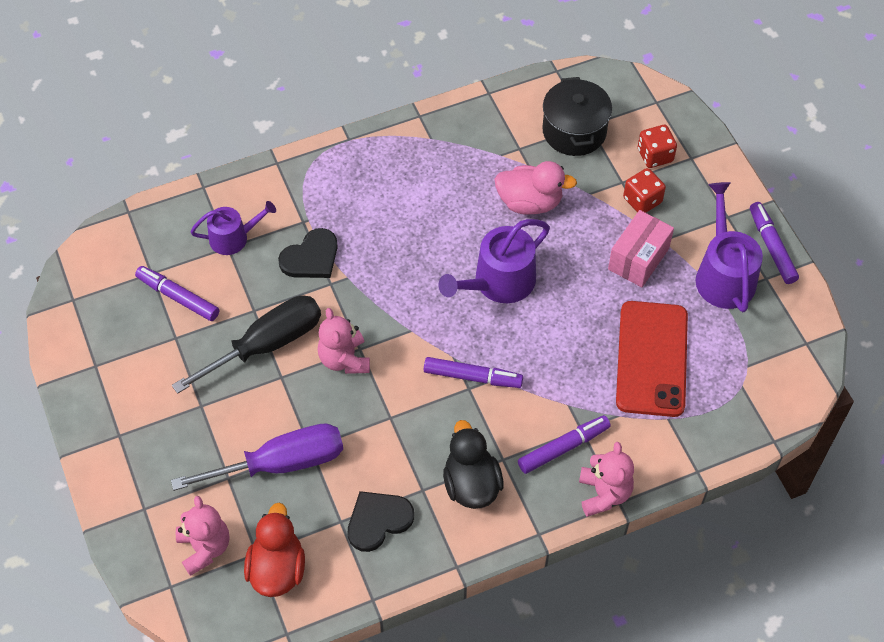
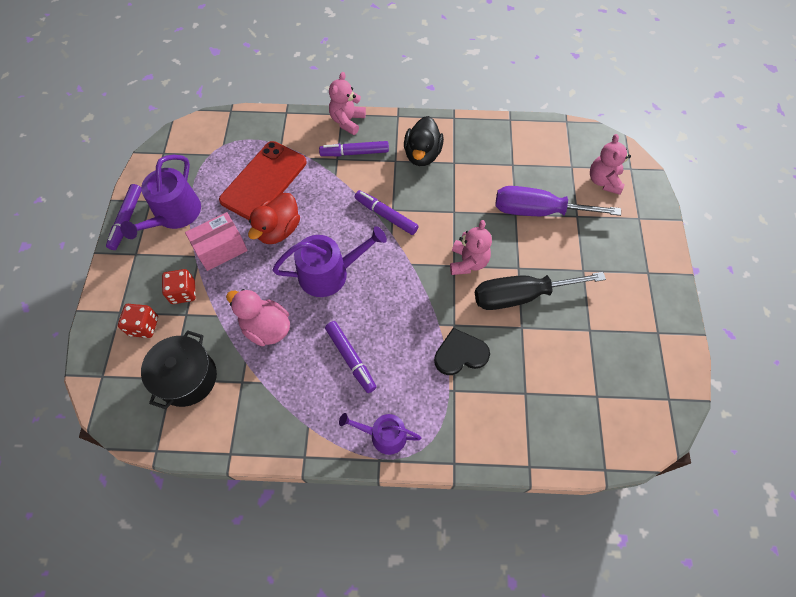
camera: 155 degrees left, 5 degrees up
purple marker [135,266,219,321] -> purple marker moved to [325,321,376,393]
purple watering can [190,201,276,255] -> purple watering can moved to [339,413,421,455]
red duck [244,503,305,597] -> red duck moved to [248,193,300,244]
black heart [348,491,414,552] -> none

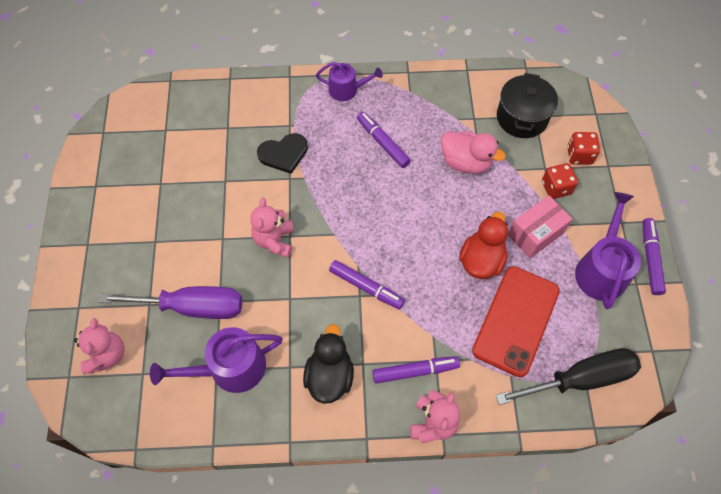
camera: 175 degrees right, 0 degrees up
purple watering can [272,226,387,297] -> purple watering can moved to [150,327,283,393]
black screwdriver [475,272,606,310] -> black screwdriver moved to [496,348,641,405]

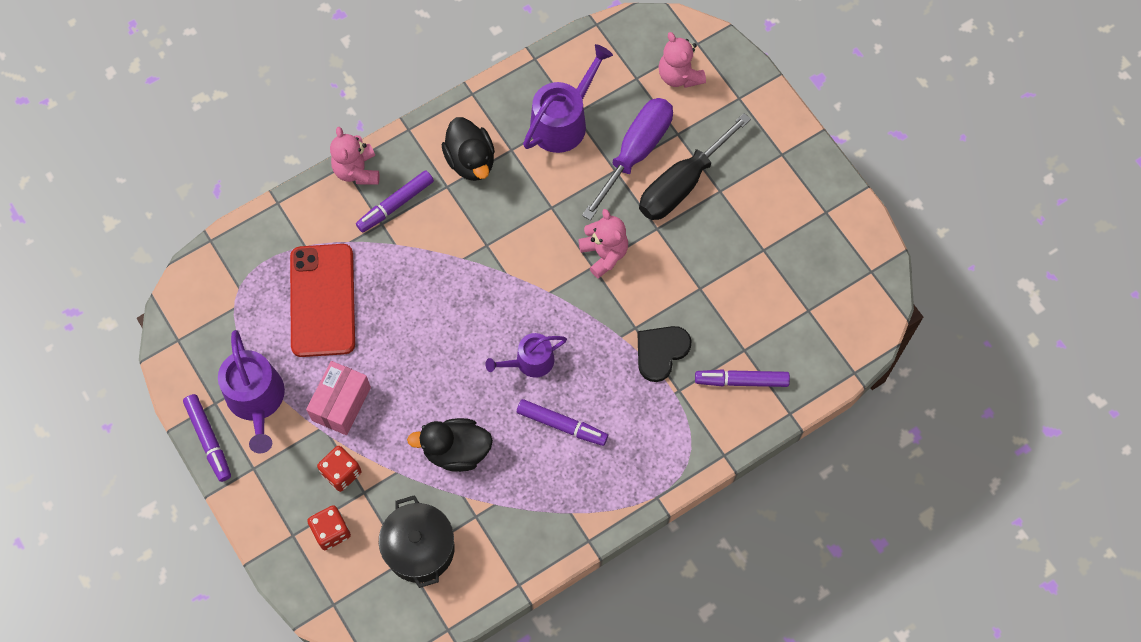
camera: 150 degrees right, 5 degrees up
purple screwdriver [99,286,242,319] -> purple screwdriver turned 150 degrees clockwise [582,98,673,221]
purple watering can [316,62,383,101] -> purple watering can moved to [485,333,567,378]
purple marker [329,260,405,309] -> purple marker moved to [695,369,790,387]
pink duck [441,131,506,174] -> black duck [407,418,493,472]
red duck [459,212,508,279] -> none
black screwdriver [496,348,641,405] -> black screwdriver moved to [639,113,751,220]

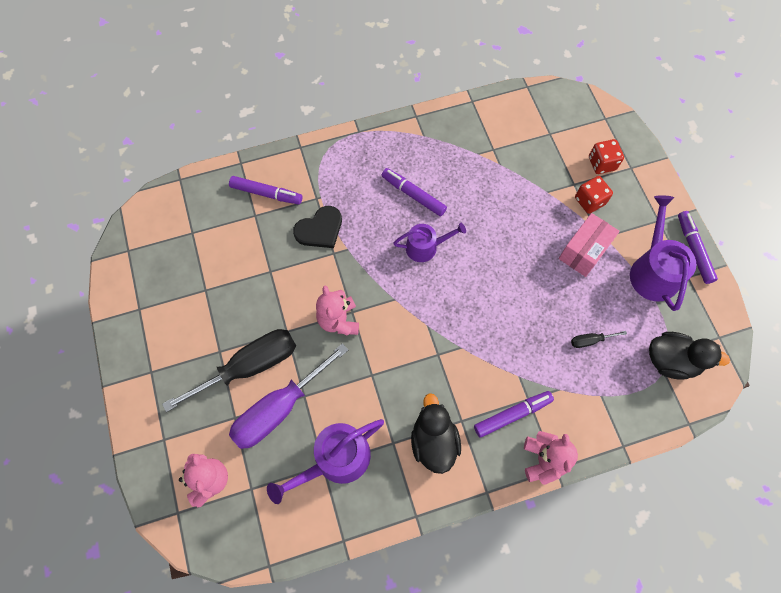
camera: 165 degrees left, 0 degrees up
red phone [290,244,355,357] -> black screwdriver [571,331,627,348]
black pot [379,495,455,588] -> none
black duck [407,418,493,472] -> black duck moved to [649,332,730,380]

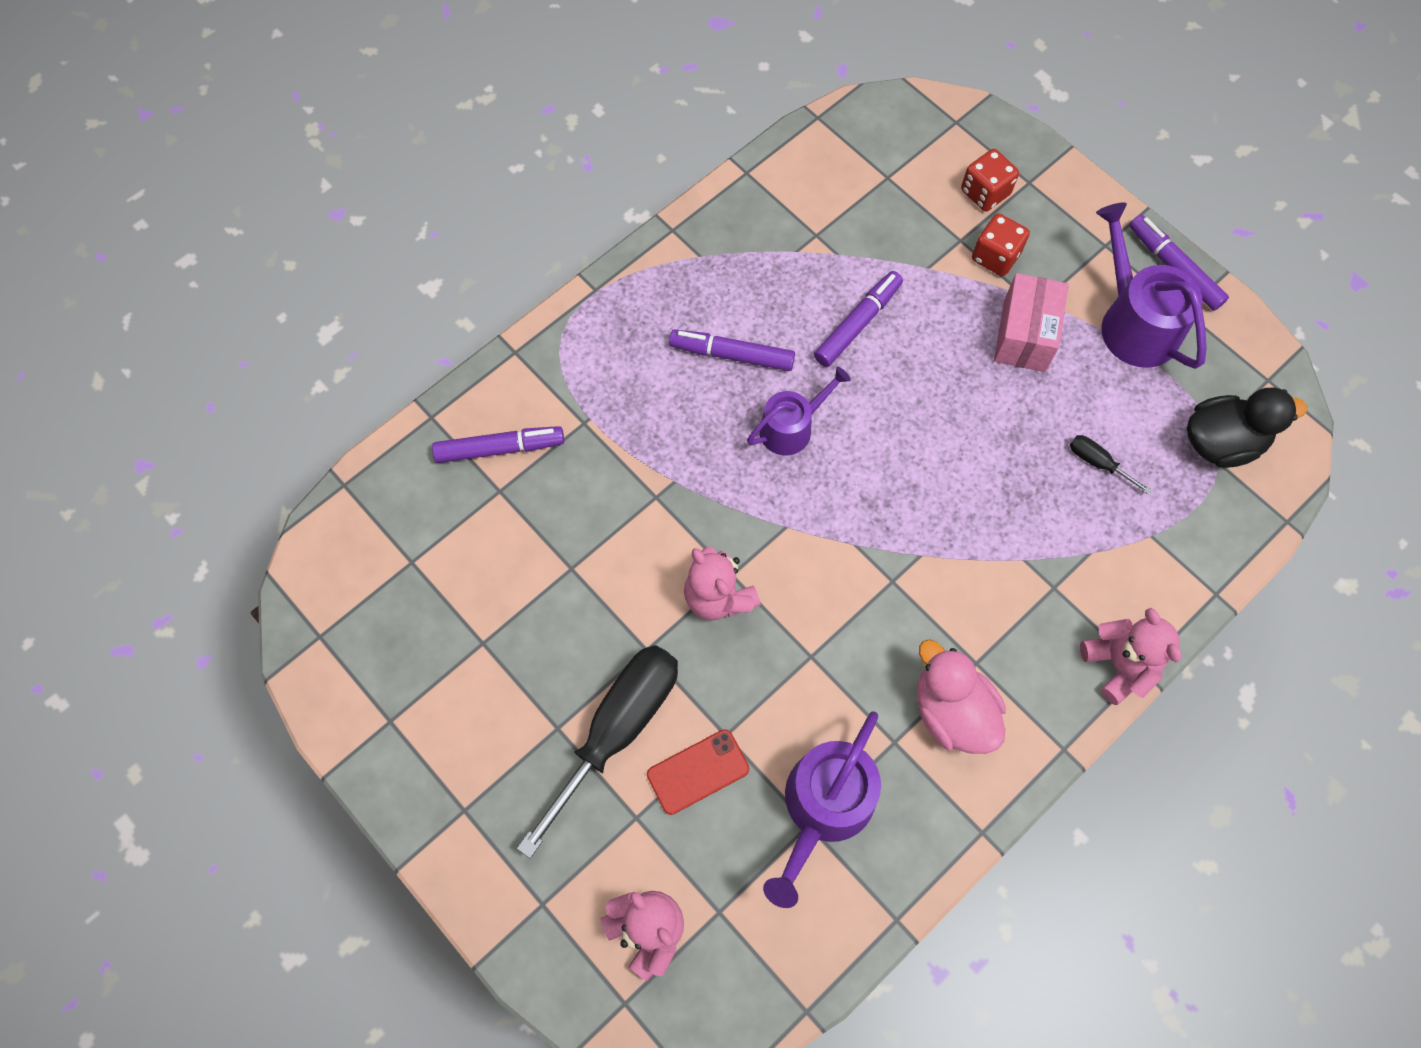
camera: 25 degrees left, 0 degrees up
purple screwdriver [229,343,348,449] -> red phone [647,729,749,815]
black heart [293,206,342,248] -> none
black duck [411,393,461,474] -> pink duck [917,639,1006,754]
purple marker [474,391,554,438] -> purple marker moved to [814,271,903,367]
black screwdriver [571,331,627,348] -> black screwdriver turned 75 degrees clockwise [1070,435,1152,495]

